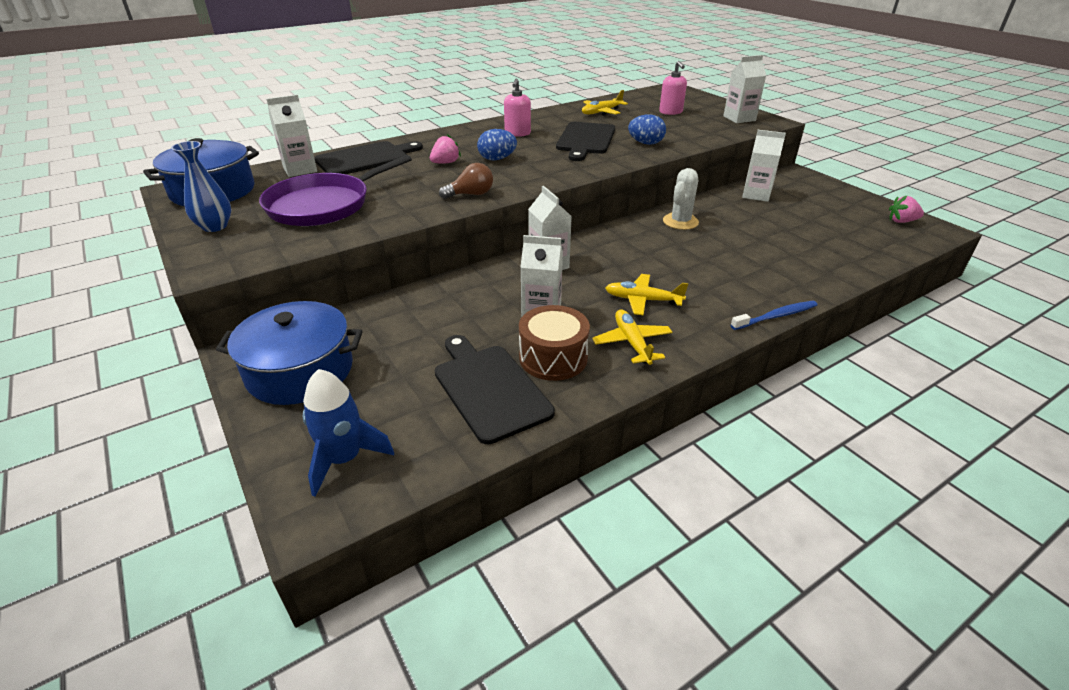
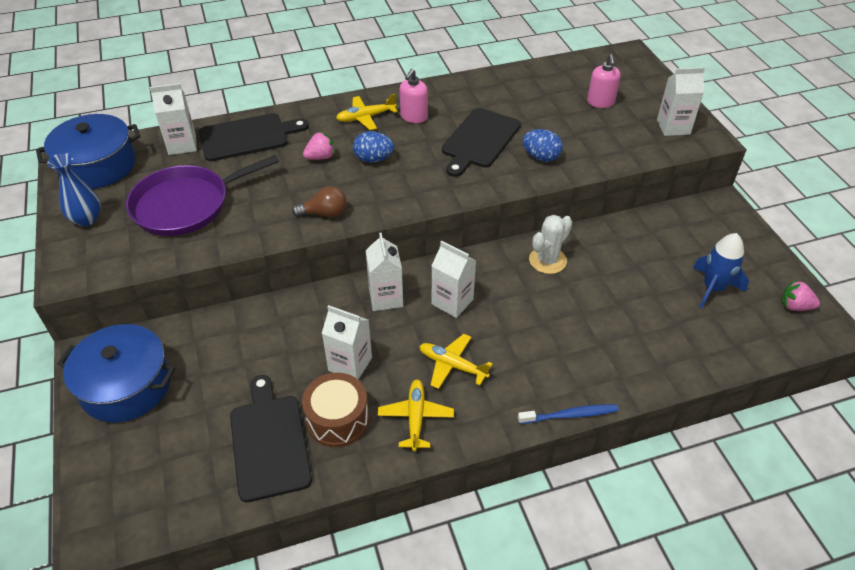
camera: 15 degrees right, 10 degrees up
blue rocket [302,369,394,497] -> blue rocket moved to [693,233,749,309]
yellow plane [582,90,628,116] -> yellow plane moved to [336,94,398,130]
white carton [742,130,786,202] -> white carton moved to [432,241,476,318]

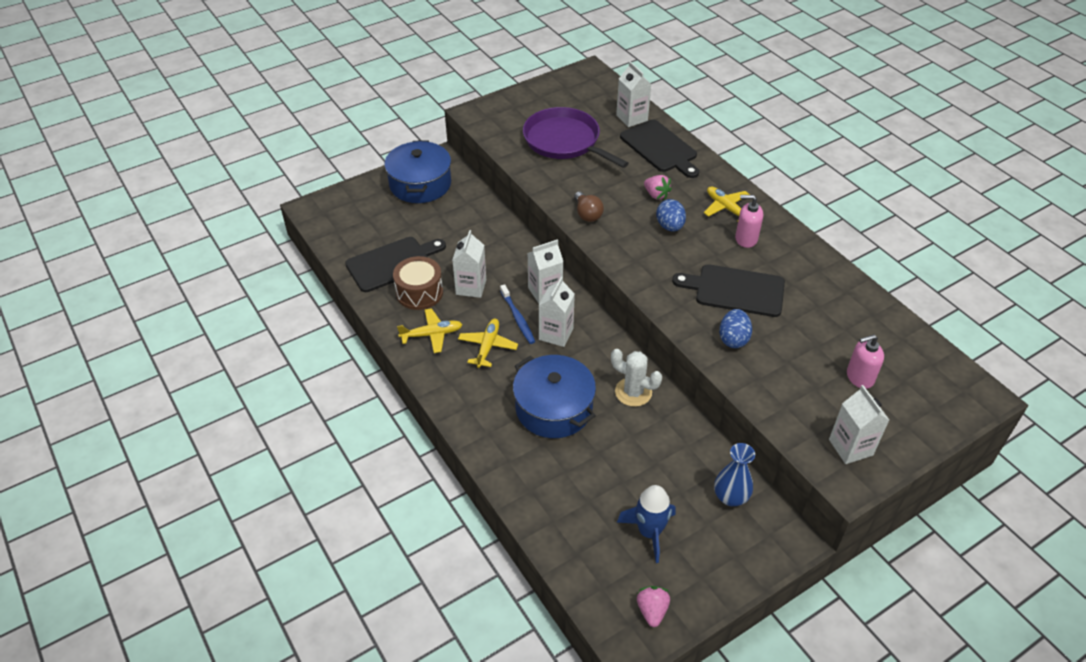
camera: 75 degrees right, 0 degrees up
blue pot [36,114,140,189] -> blue pot moved to [513,355,596,438]
blue vase [47,153,101,226] -> blue vase moved to [714,443,755,506]
blue toothbrush [518,404,619,424] -> blue toothbrush moved to [500,284,535,344]

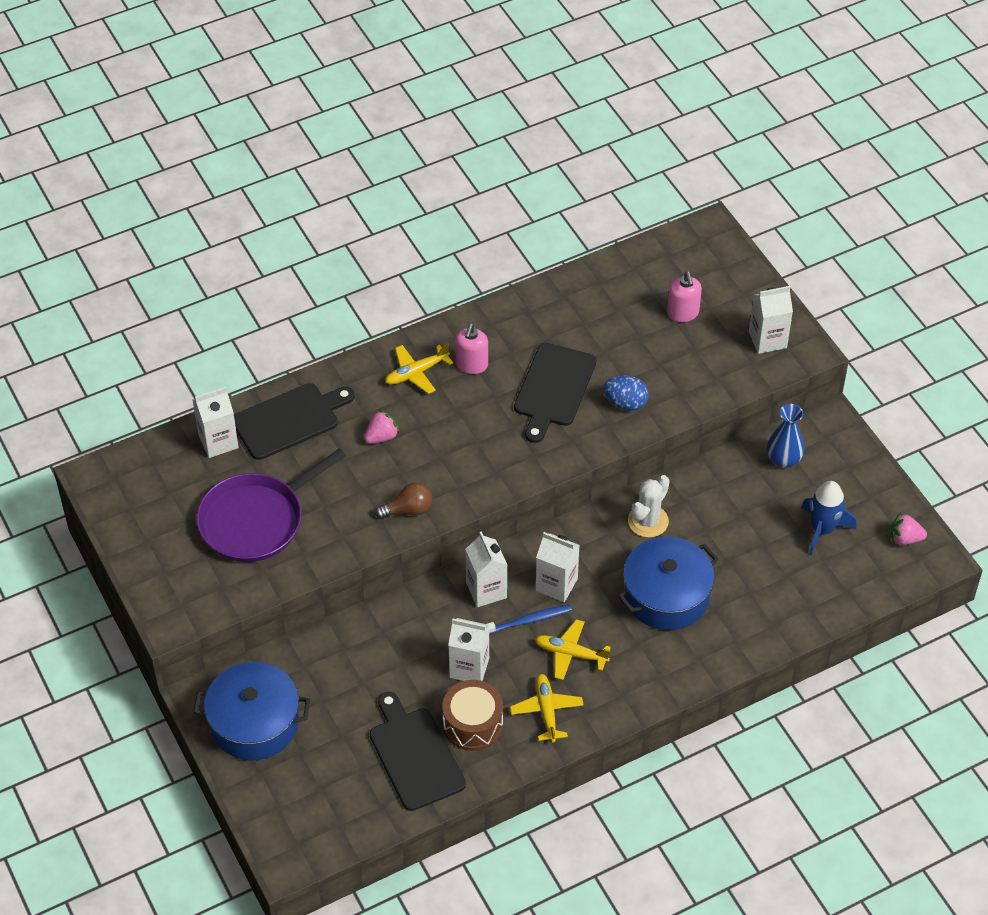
camera: 85 degrees left, 5 degrees up
blue egg [656,199,686,232] -> none

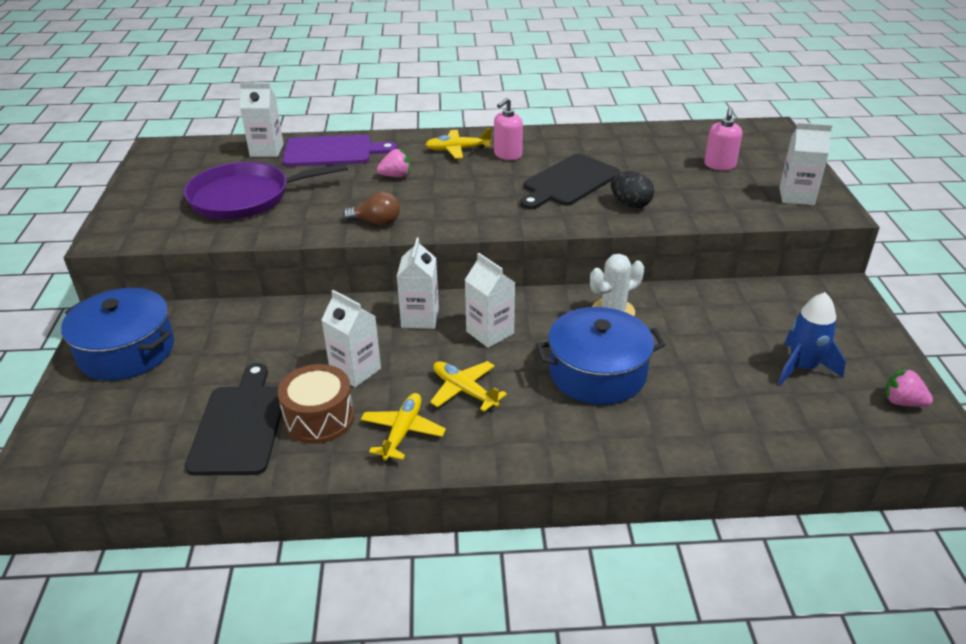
camera: 25 degrees right, 15 degrees down
black cutting board [234,383,355,460] -> purple cutting board [282,135,397,167]
blue toothbrush [487,605,572,635] -> none
blue egg [603,375,649,411] -> black egg [611,171,654,208]
blue vase [767,404,805,468] -> none

